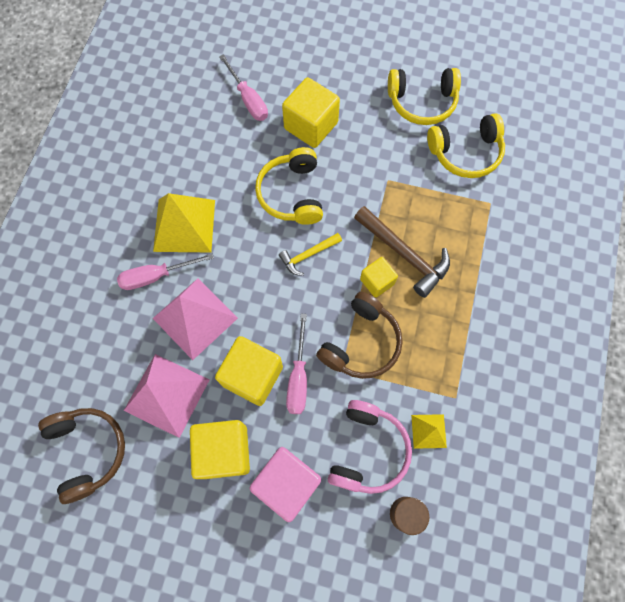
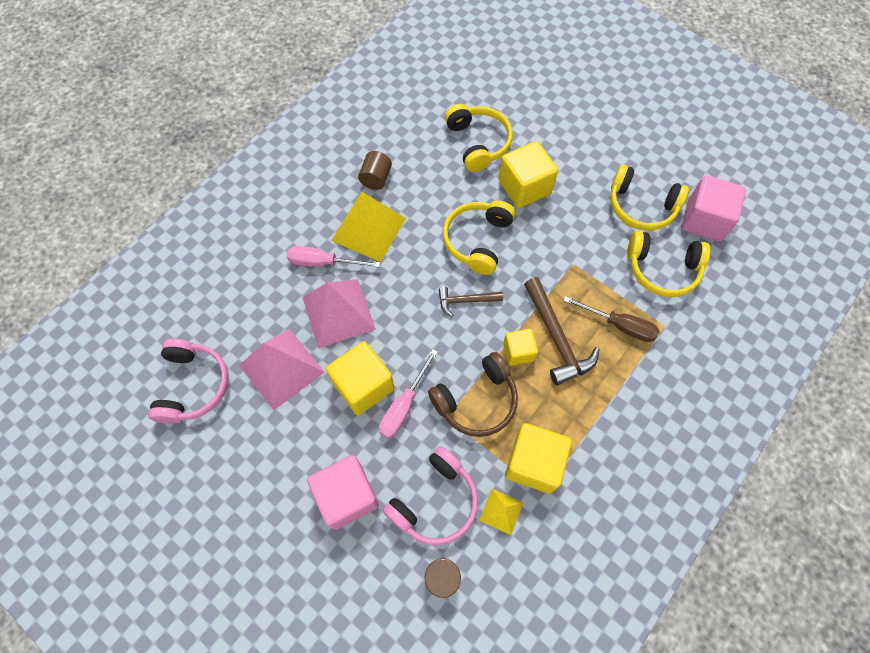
camera: 25 degrees right, 5 degrees down
brown headphones [38,408,125,504] -> pink headphones [148,339,228,424]
yellow cube [190,420,250,479] -> yellow cube moved to [505,423,572,493]
pink screwdriver [219,54,268,121] -> yellow headphones [445,104,513,172]
yellow hammer [279,233,342,276] -> brown hammer [438,287,503,317]
none -> brown cylinder [358,151,392,190]
none -> brown screwdriver [564,296,659,342]
none -> pink cube [681,176,746,242]

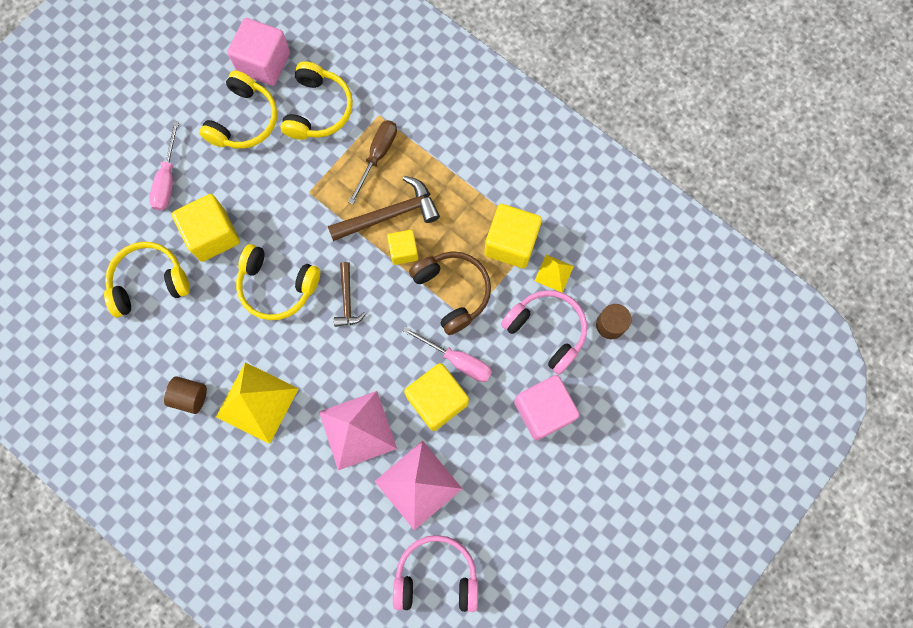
camera: 90 degrees left, 10 degrees up
pink screwdriver [287,246,380,267] -> pink screwdriver moved to [149,121,179,211]

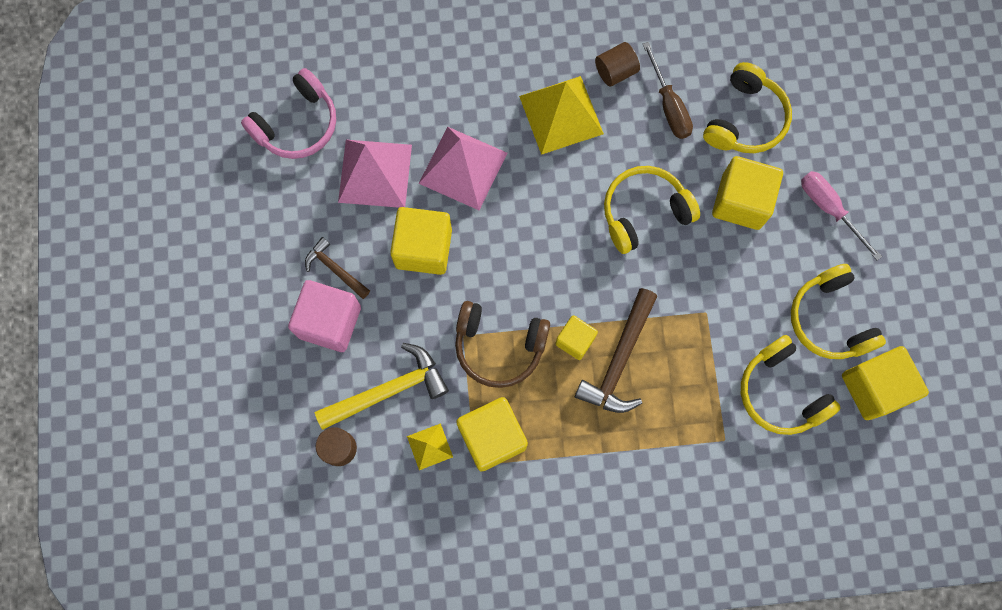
camera: 135 degrees right, 0 degrees up
pink cube [228,18,290,86] -> yellow cube [842,346,929,420]
brown hammer [334,262,366,327] -> brown hammer moved to [305,237,370,299]
brown screwdriver [348,120,397,204] -> brown screwdriver moved to [643,42,693,139]
pink screwdriver [403,326,492,382] -> none
pink headphones [501,290,587,375] -> yellow hammer [315,343,449,430]

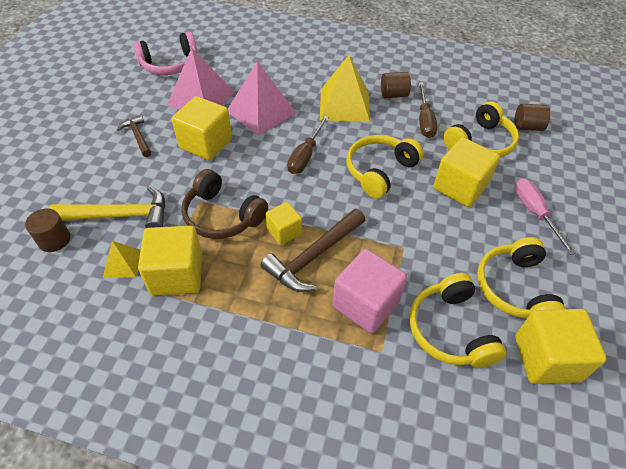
camera: 20 degrees right, 25 degrees down
pink cube [288,280,361,352] -> pink cube moved to [333,249,407,334]
yellow headphones [604,166,700,254] -> yellow headphones turned 45 degrees counterclockwise [347,135,423,198]
none -> brown screwdriver [287,116,329,174]
none -> brown cylinder [514,104,550,131]

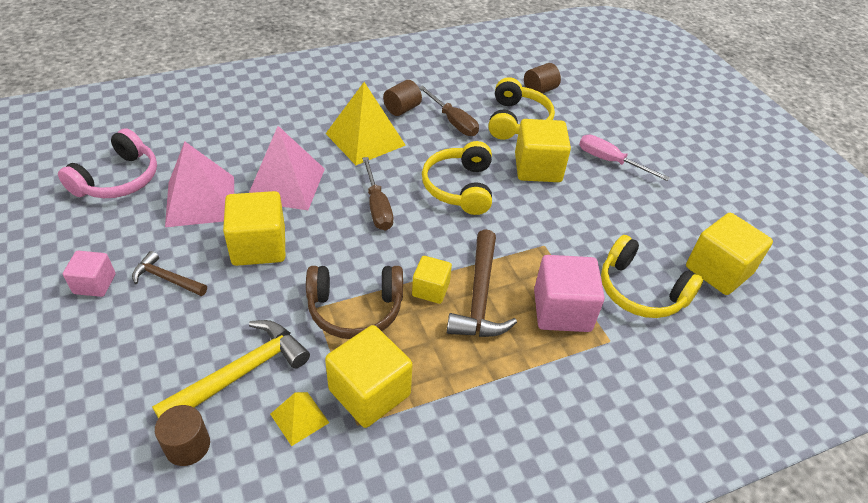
camera: 40 degrees left, 5 degrees down
yellow headphones [477,237,566,318] -> none
none -> pink cube [63,251,115,297]

